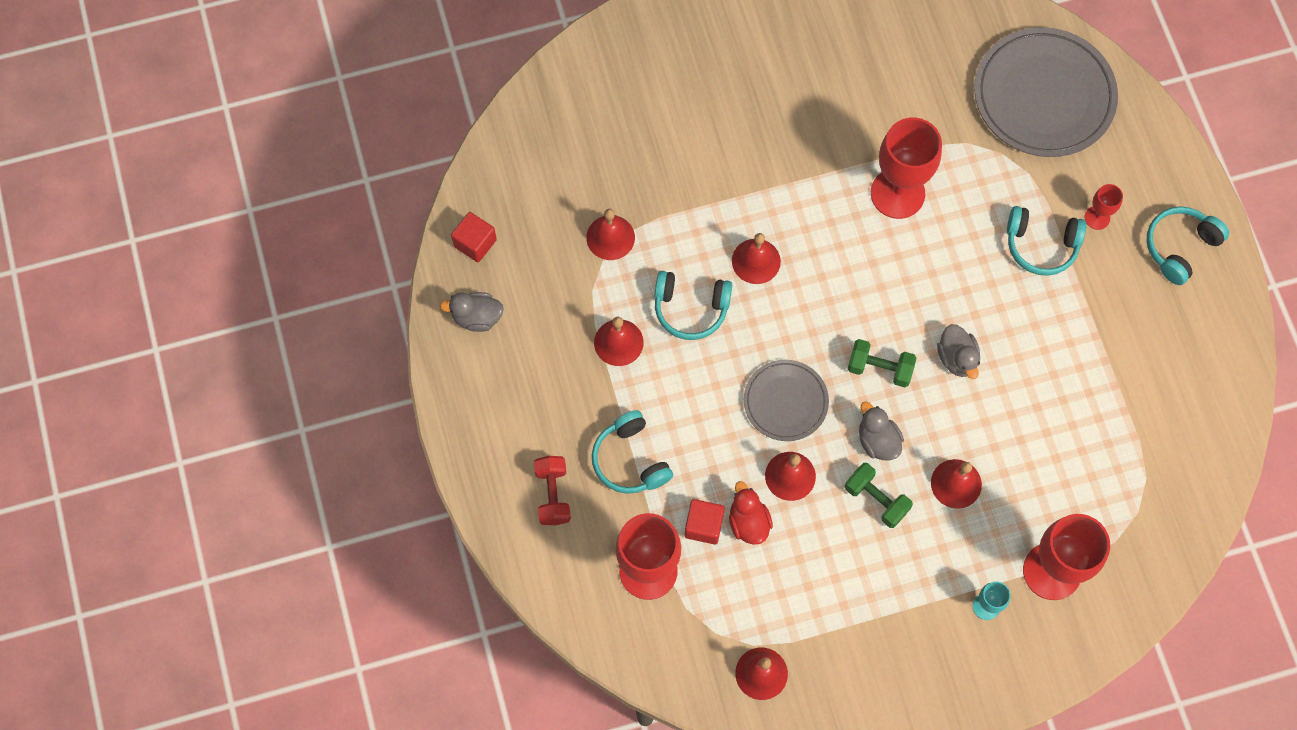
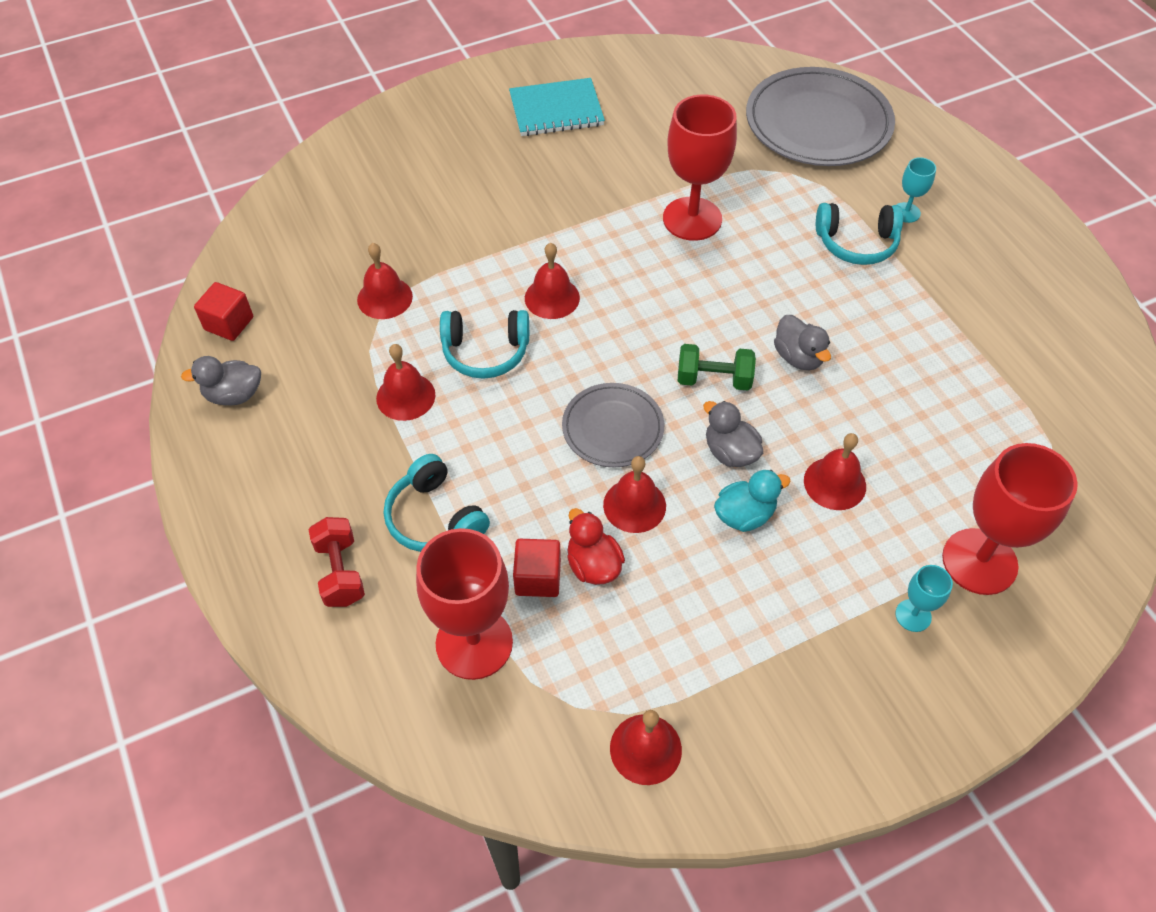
camera: 10 degrees left, 15 degrees down
green dumbbell [845,463,913,528] -> turquoise duck [714,470,791,532]
red goblet [1085,184,1123,230] -> turquoise goblet [896,157,936,223]
turquoise headphones [1147,207,1229,285] -> none
none -> turquoise notebook [509,78,605,136]

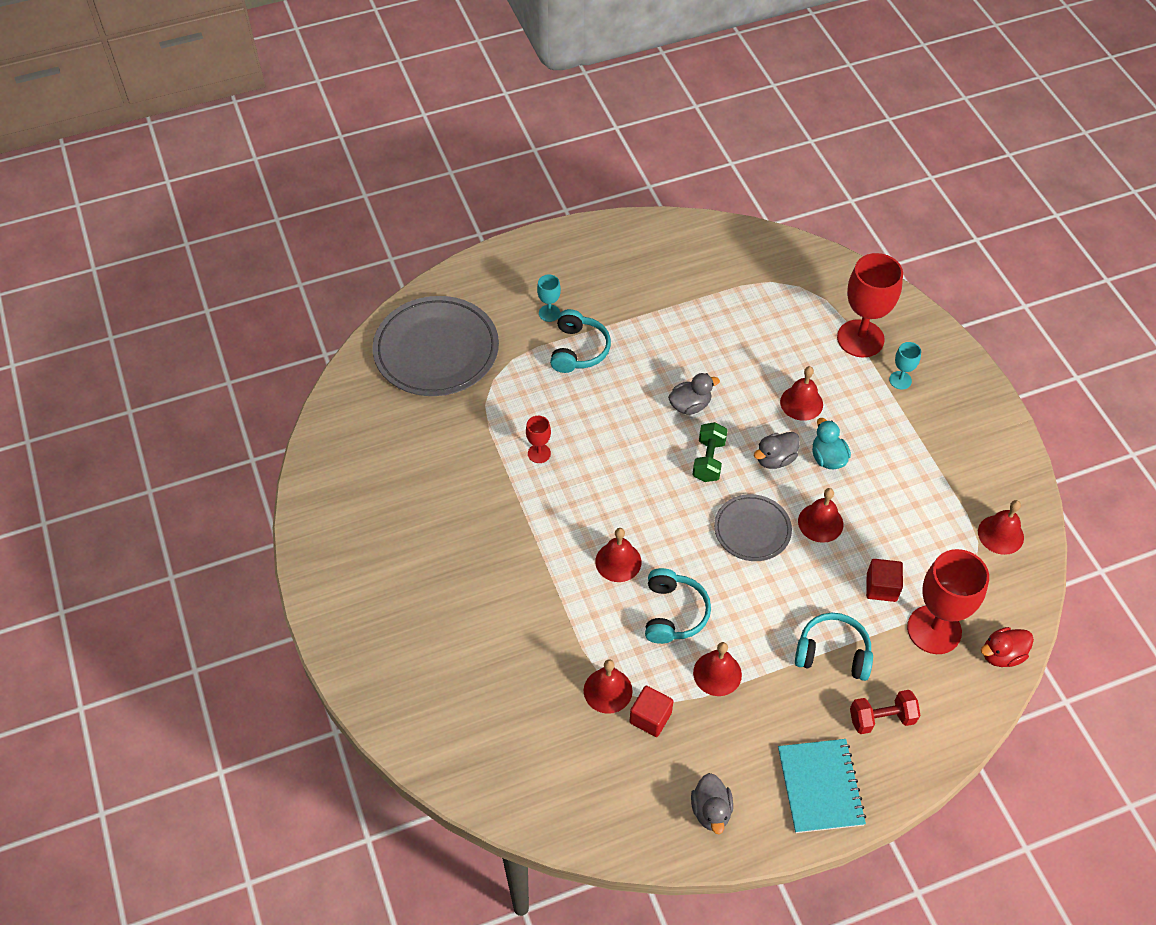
camera: 85 degrees left, 0 degrees up
red cube [194,282,253,341] -> red cube moved to [629,686,674,737]
turquoise headphones [384,454,490,552] -> turquoise headphones turned 135 degrees counterclockwise [795,613,873,681]
turquoise notebook [509,78,605,136] -> turquoise notebook moved to [778,739,866,833]
red duck [567,508,625,585] -> red duck moved to [981,627,1034,667]
red goblet [663,95,737,241] -> red goblet [526,416,551,463], size x0.47

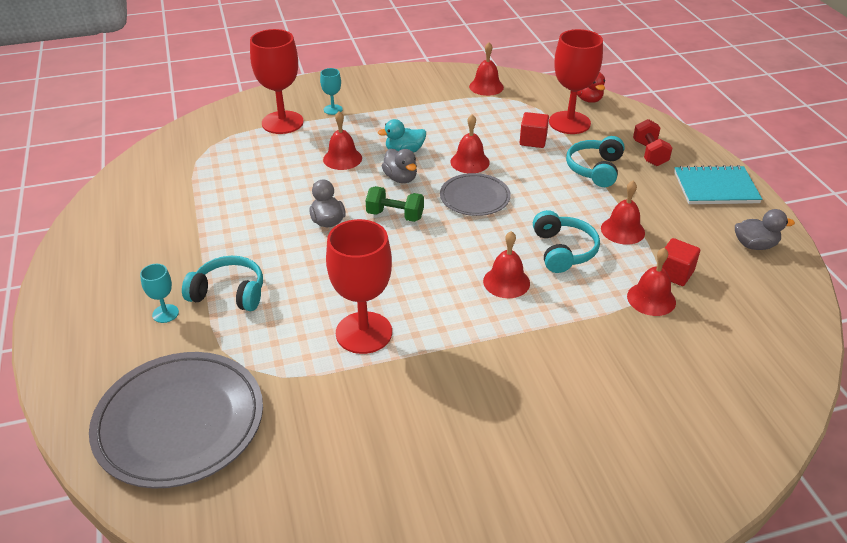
camera: 85 degrees left, 15 degrees down
red goblet [526,416,551,463] -> red goblet [326,219,392,354], size x2.14
turquoise headphones [645,568,711,644] -> turquoise headphones turned 75 degrees clockwise [533,210,600,273]

